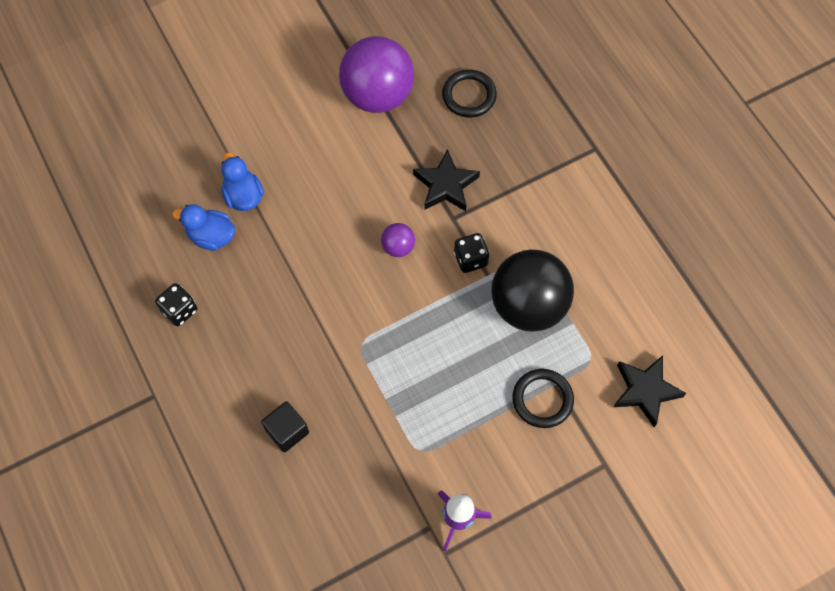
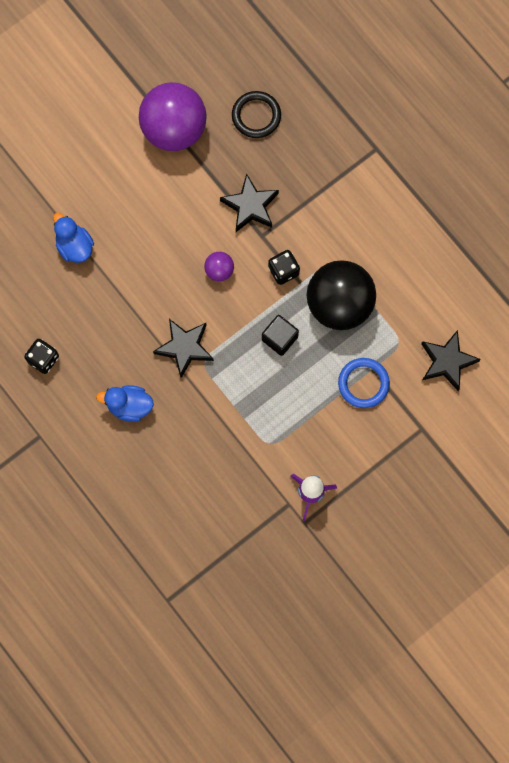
camera: 10 degrees left, 10 degrees up
blue duck [172,204,235,251] -> blue duck moved to [96,385,154,422]
black cube [261,401,309,452] -> black cube moved to [262,315,299,356]
black ring [512,369,574,428] -> blue ring [338,358,390,408]
none -> black star [153,319,214,378]

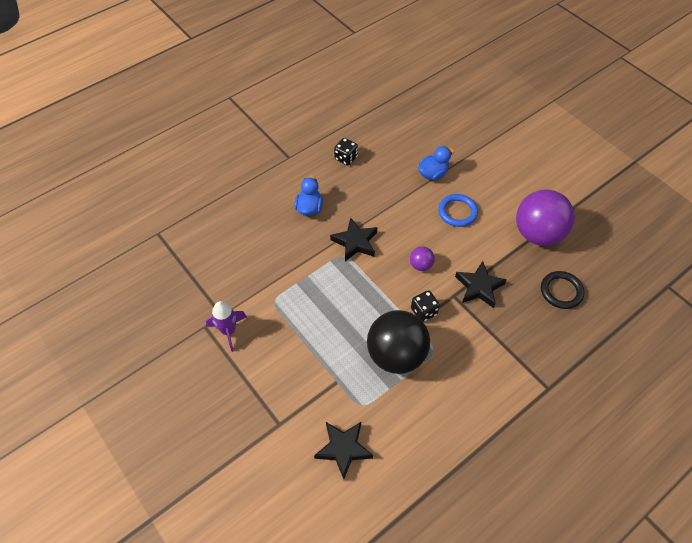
camera: 90 degrees right, 20 degrees down
black cube [262,315,299,356] -> none
blue ring [338,358,390,408] -> blue ring moved to [438,194,478,227]

